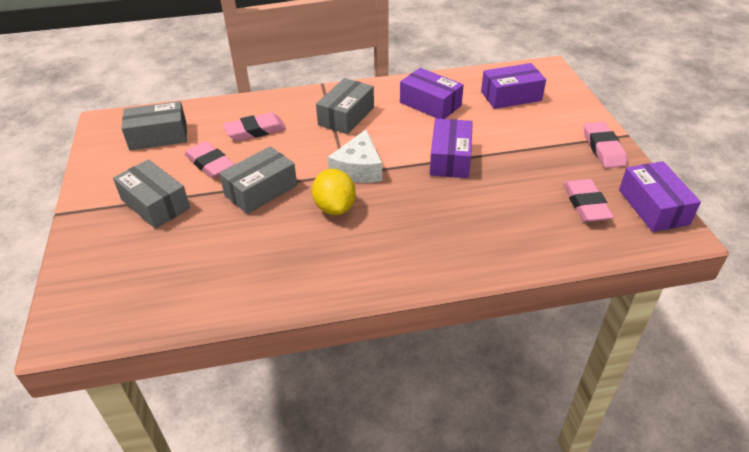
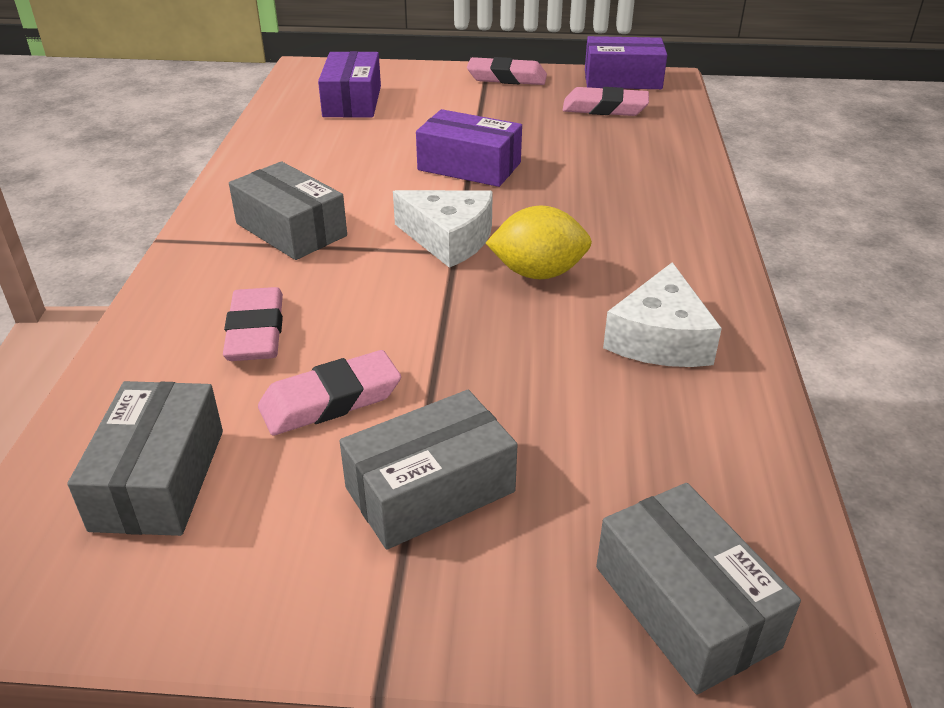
camera: 75 degrees left, 5 degrees down
grey box [219,146,297,214] -> grey box moved to [596,483,801,694]
purple box [400,68,464,119] -> none
none -> white cheese [603,262,722,367]

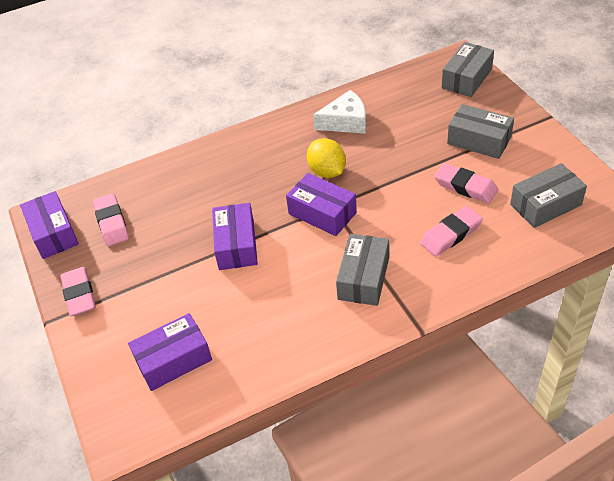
camera: 115 degrees left, 10 degrees up
white cheese [393,190,493,268] -> purple box [286,173,357,236]

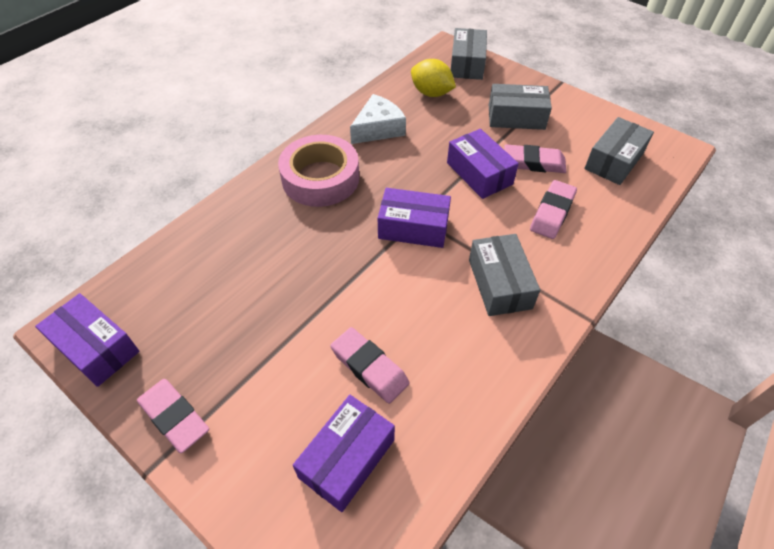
camera: 30 degrees left, 5 degrees up
pink eraser [93,193,129,246] -> pink eraser moved to [330,327,410,404]
purple box [212,203,258,270] -> purple box moved to [447,129,519,199]
yellow lemon [307,138,346,178] -> yellow lemon moved to [411,59,456,97]
none -> pink tape [278,135,359,207]

